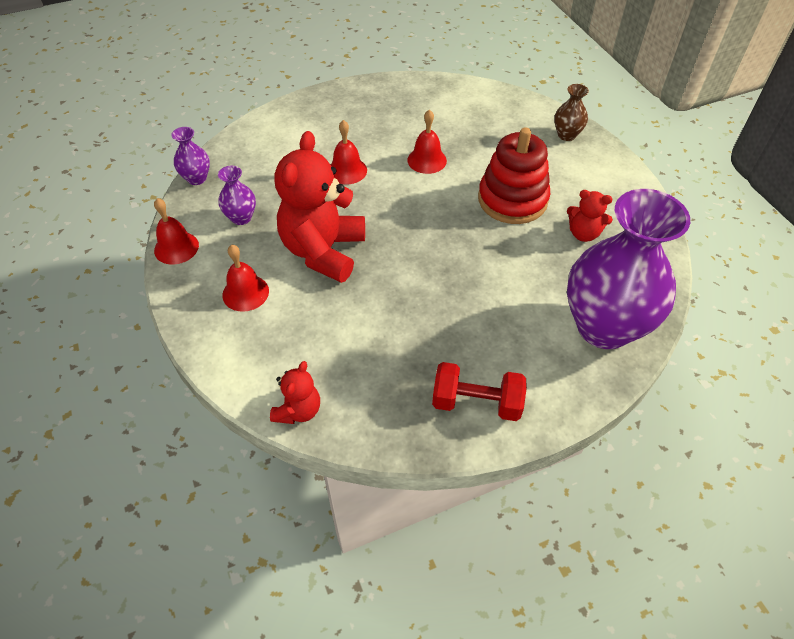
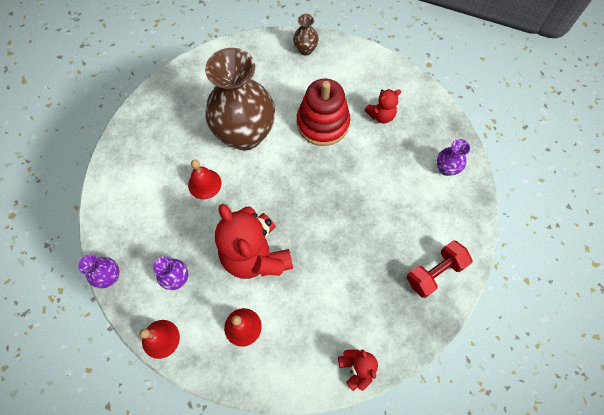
camera: 45 degrees left, 15 degrees up
red bell [407,109,447,174] -> brown vase [205,48,275,150]
purple vase [567,189,690,349] -> purple vase [437,139,470,176], size x0.42

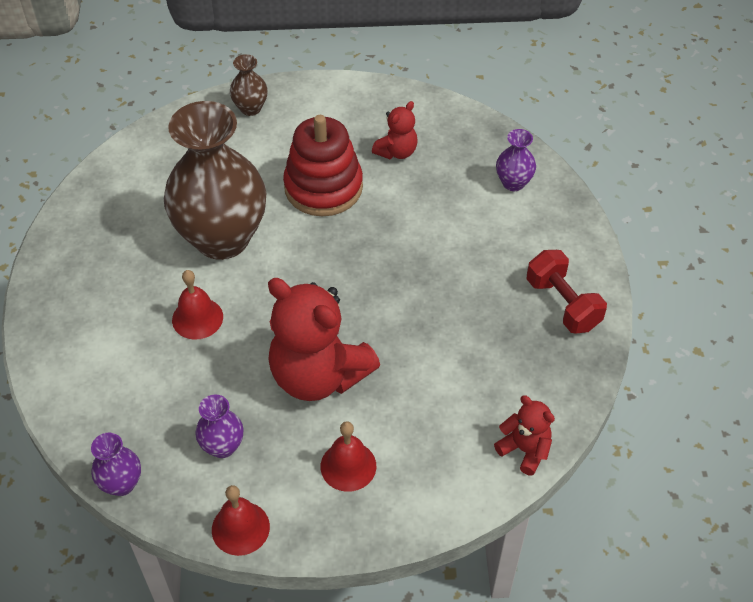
camera: 25 degrees left, 15 degrees down
red dumbbell [407,240,472,298] -> red dumbbell turned 60 degrees counterclockwise [527,250,607,334]

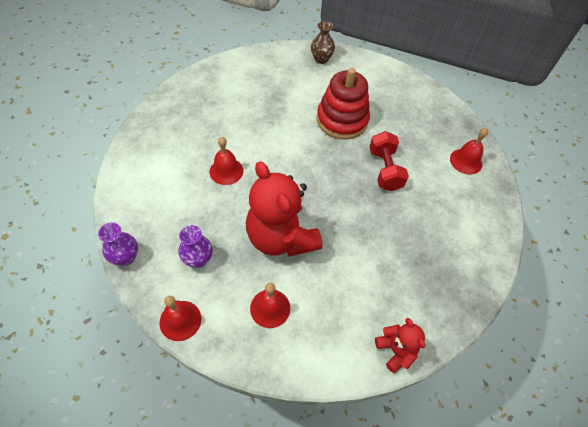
camera: 20 degrees right, 5 degrees up
brown vase [164,101,266,260] -> none
red teddy bear [372,101,418,159] -> none
purple vase [496,129,536,191] -> red bell [450,128,488,175]
red dumbbell [527,250,607,334] -> red dumbbell moved to [369,131,409,191]

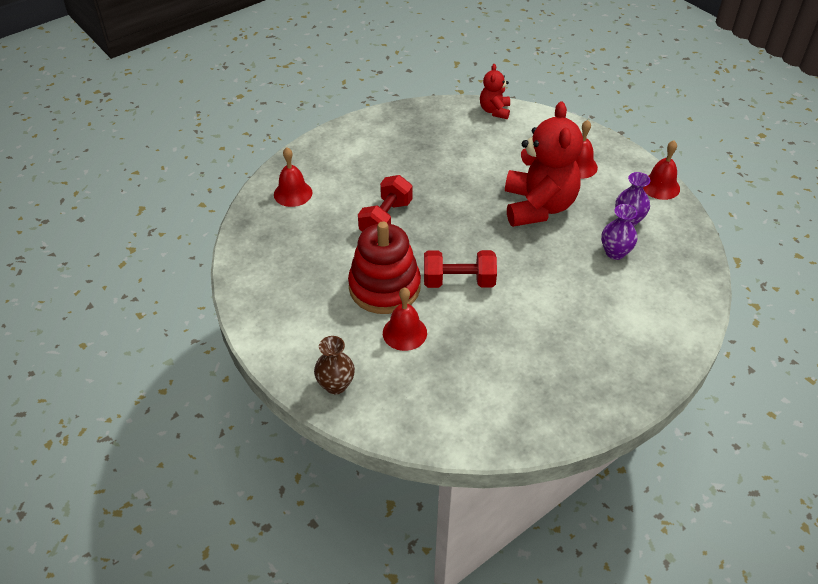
camera: 145 degrees left, 10 degrees down
purple vase [98,223,138,266] -> purple vase moved to [601,204,637,260]
red bell [210,137,243,185] -> red bell moved to [383,287,427,351]
none -> red dumbbell [424,250,497,288]

